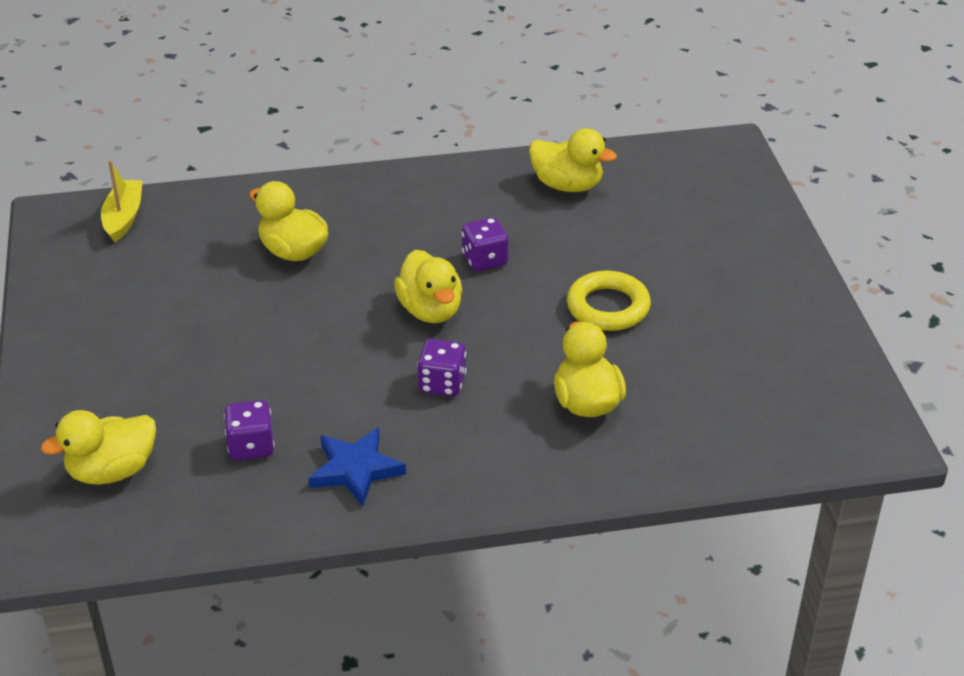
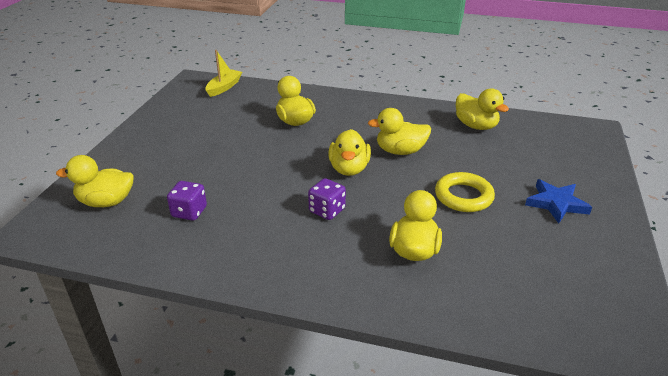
camera: 25 degrees right, 5 degrees down
blue star [309,427,406,506] -> blue star moved to [525,179,592,223]
purple dice [462,217,508,271] -> yellow duck [368,108,431,155]

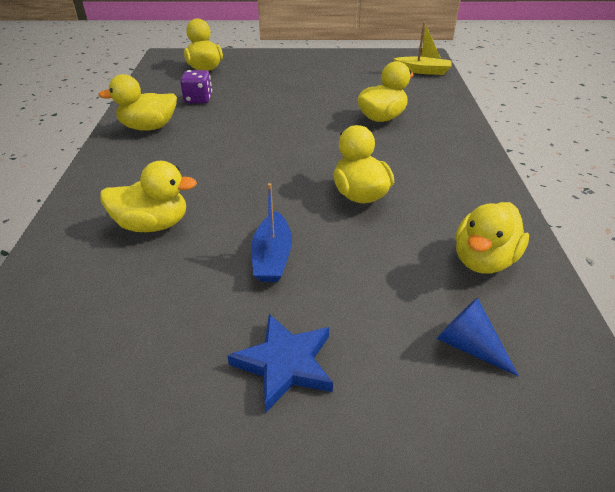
camera: 75 degrees right, 5 degrees up
purple dice [308,178,346,220] -> none
yellow duck [329,129,371,176] -> yellow duck moved to [98,74,177,131]
yellow ring [435,172,495,212] -> blue boat [251,183,292,282]
none -> blue cone [437,298,519,377]

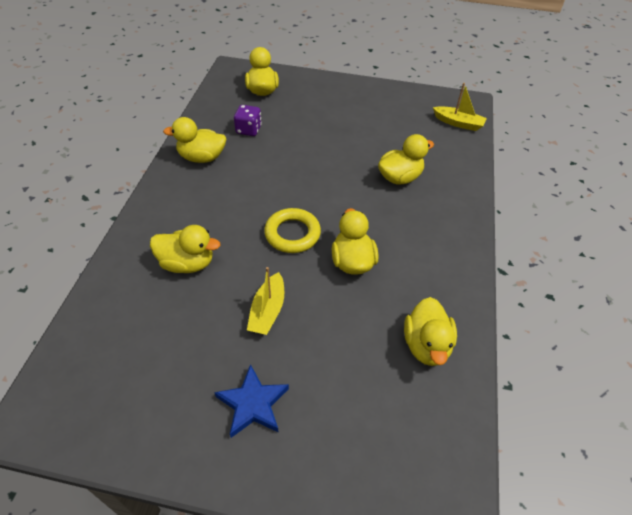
camera: 10 degrees right, 10 degrees up
blue boat [251,183,292,282] -> yellow boat [247,267,284,335]
blue cone [437,298,519,377] -> none
yellow duck [456,202,529,274] -> yellow duck turned 45 degrees counterclockwise [404,297,457,366]
none -> yellow ring [264,208,321,253]

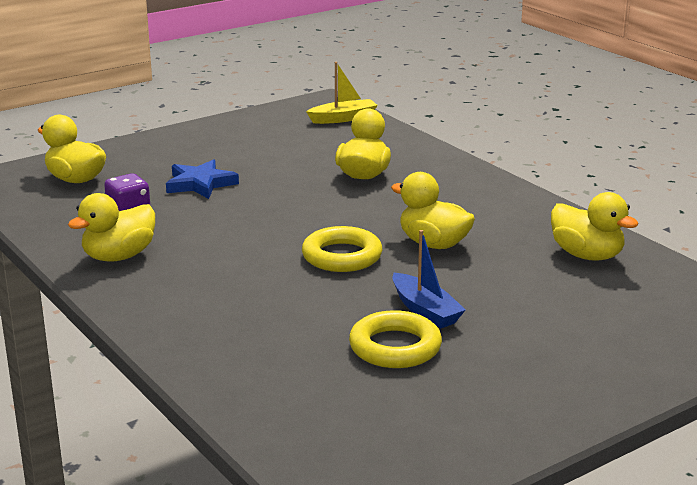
camera: 45 degrees left, 25 degrees down
yellow duck [150,225,220,273] -> none
blue star [214,364,289,438] -> blue star moved to [166,159,239,199]
yellow boat [247,267,284,335] -> blue boat [392,230,466,328]
none -> yellow ring [349,310,442,368]

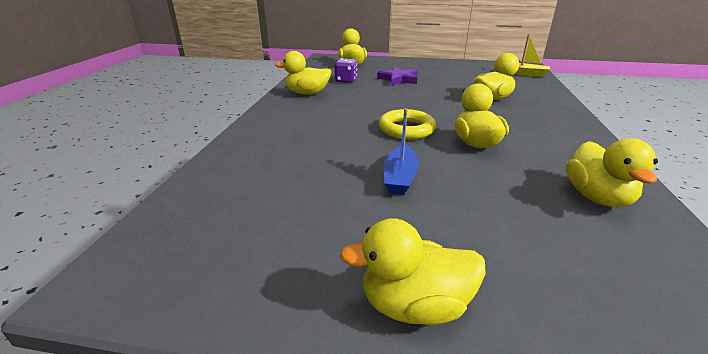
camera: 45 degrees right, 5 degrees up
blue star [166,159,239,199] -> purple star [377,67,418,85]
yellow ring [349,310,442,368] -> none
none -> yellow duck [339,218,486,325]

